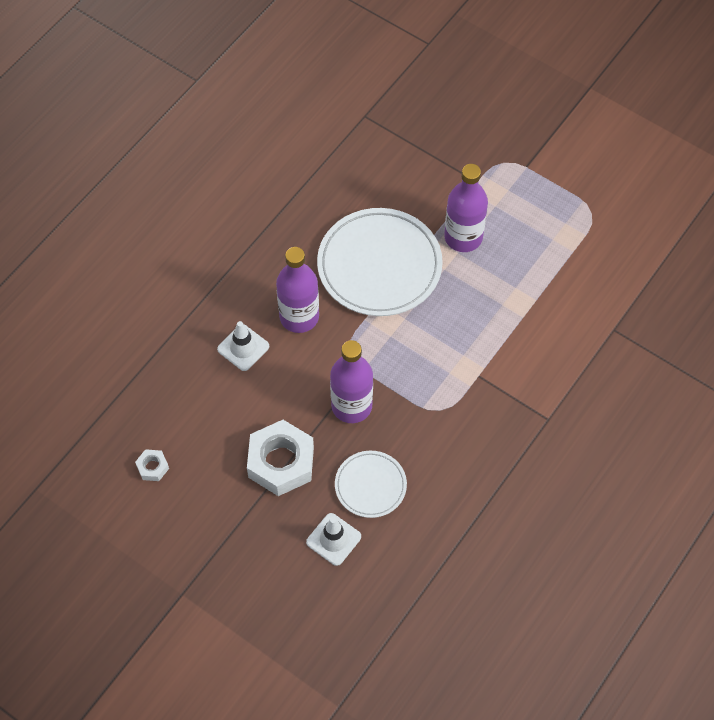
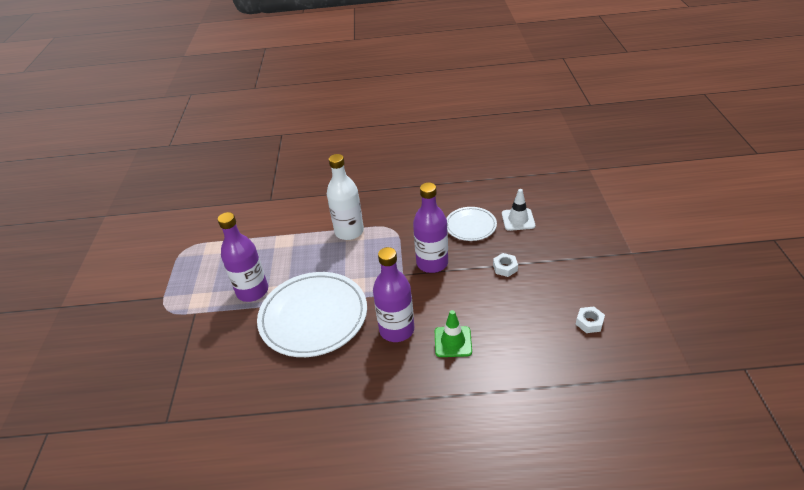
camera: 125 degrees left, 20 degrees down
white traffic cone [217,321,269,371] -> green traffic cone [435,310,472,357]
white nut [247,420,314,496] -> white nut [493,253,518,277], size x0.45
none -> white bottle [327,154,364,240]

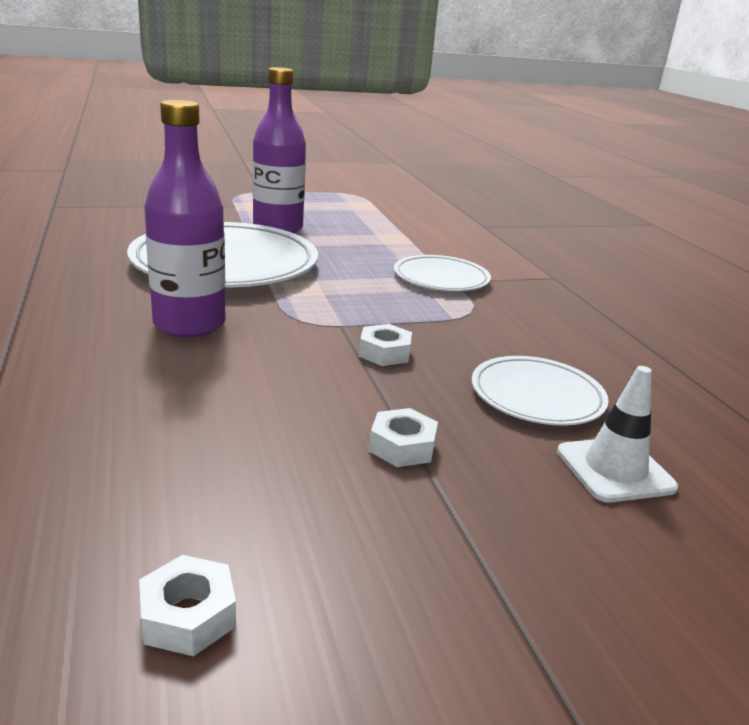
camera: 70 degrees right, 15 degrees down
white bottle [327,154,364,240] -> white plate [394,255,491,291]
purple bottle [413,182,448,273] -> white nut [359,324,412,366]
green traffic cone [435,310,472,357] -> none

